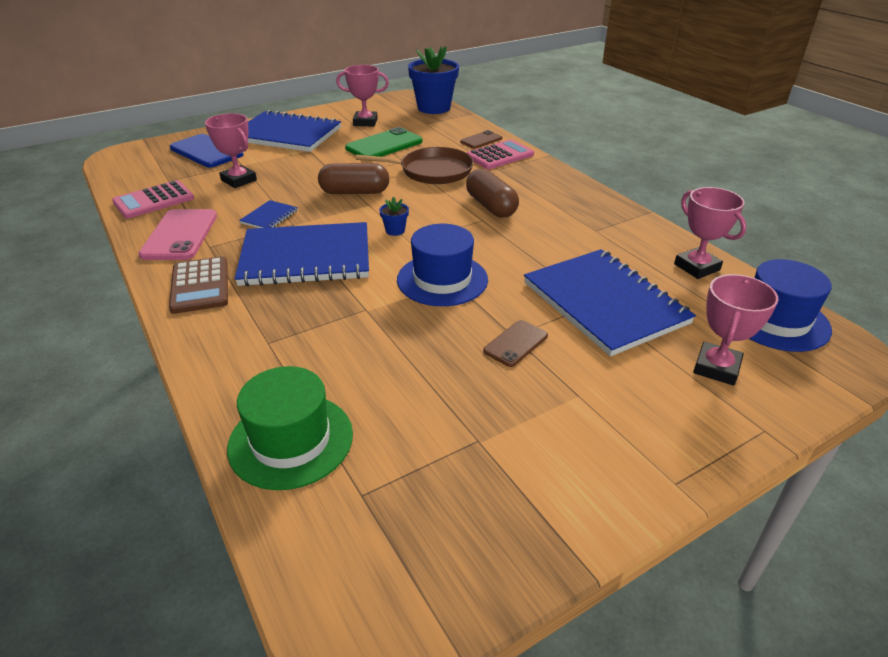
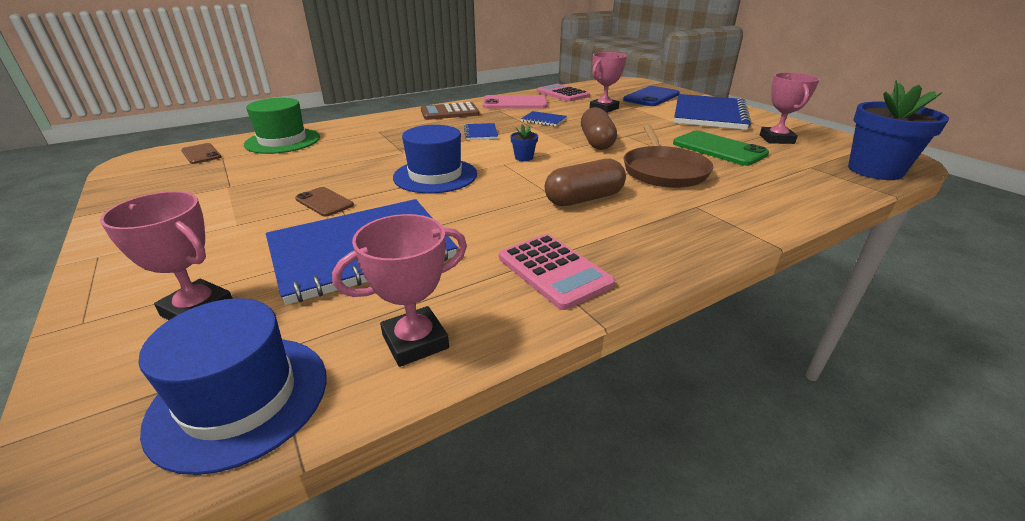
camera: 90 degrees right, 5 degrees down
blue notebook [235,222,369,286] -> blue notebook [464,123,498,140], size x0.42
brown phone [460,130,502,149] -> brown phone moved to [181,143,221,164]
pink calculator [466,139,534,169] -> pink calculator moved to [499,234,615,310]

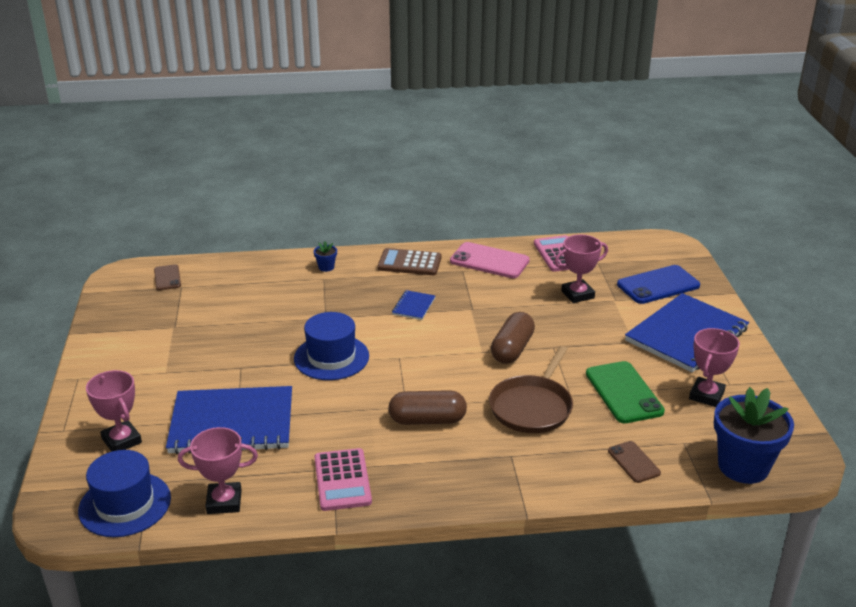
camera: 25 degrees right, 0 degrees up
green hat [244,98,320,154] -> none
brown phone [295,187,354,217] -> brown phone moved to [608,441,661,483]
blue flower pot [510,124,538,161] -> blue flower pot moved to [314,241,337,272]
blue notebook [521,111,567,126] -> none

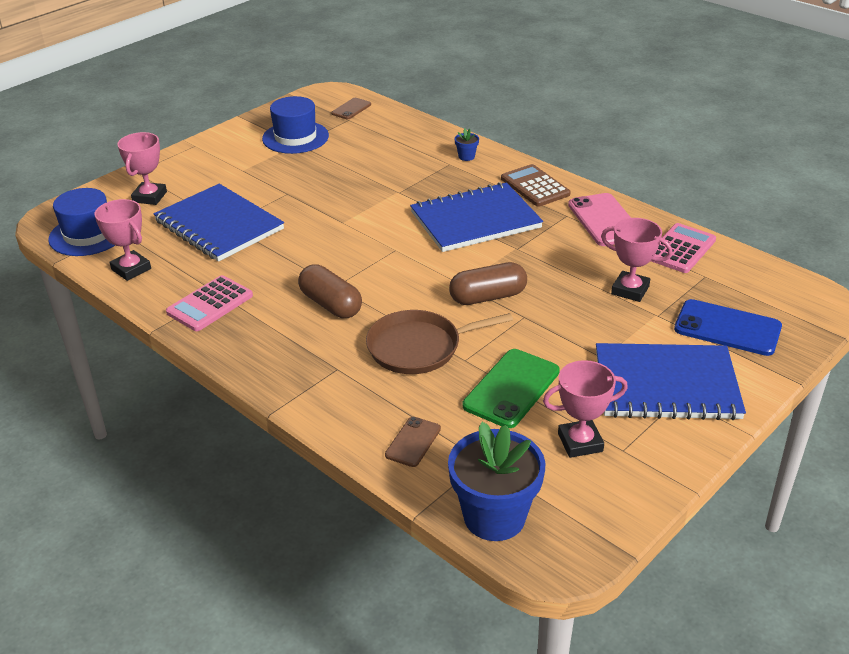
camera: 50 degrees right, 5 degrees up
blue hat [294,312,369,380] -> blue hat moved to [262,96,329,154]
blue notebook [392,290,435,320] -> blue notebook [410,182,543,252], size x2.37

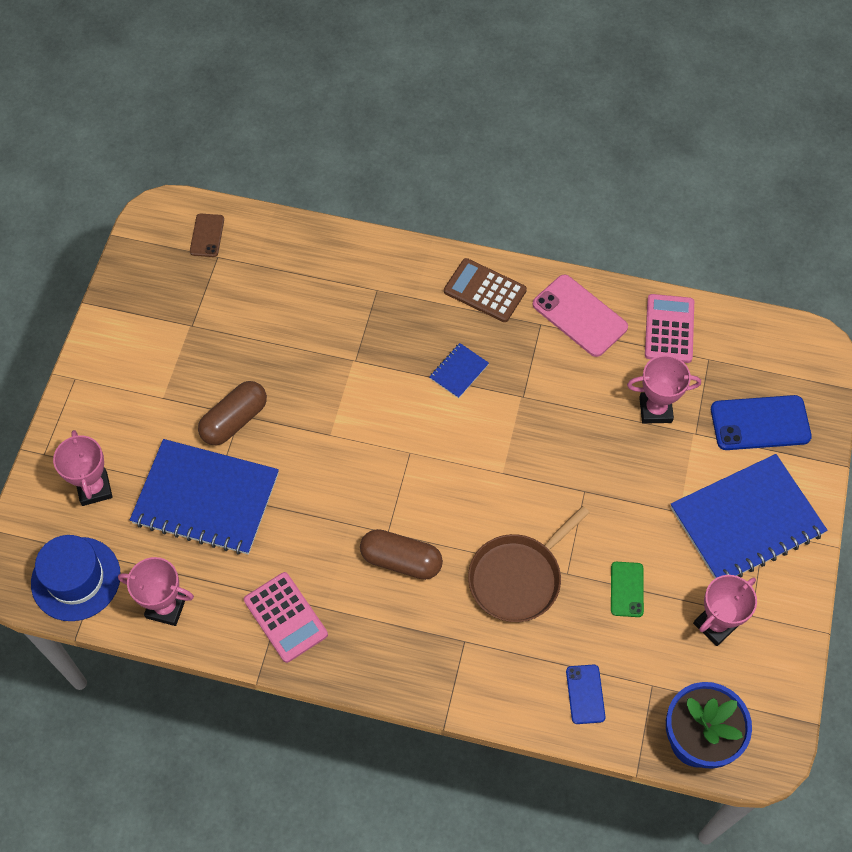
camera: 30 degrees left, 25 degrees up
pink calculator [166,275,253,331] -> pink calculator turned 45 degrees counterclockwise [244,572,328,663]
blue hat [262,96,329,154] -> none
brown phone [385,417,441,467] -> blue phone [566,665,605,724]
blue notebook [410,182,543,252] -> blue notebook [429,343,489,398], size x0.42
brown capsule [449,262,527,305] -> brown capsule moved to [198,381,267,445]
blue flower pot [454,129,479,161] -> none
green phone [463,349,560,428] -> green phone [611,562,644,617], size x0.57

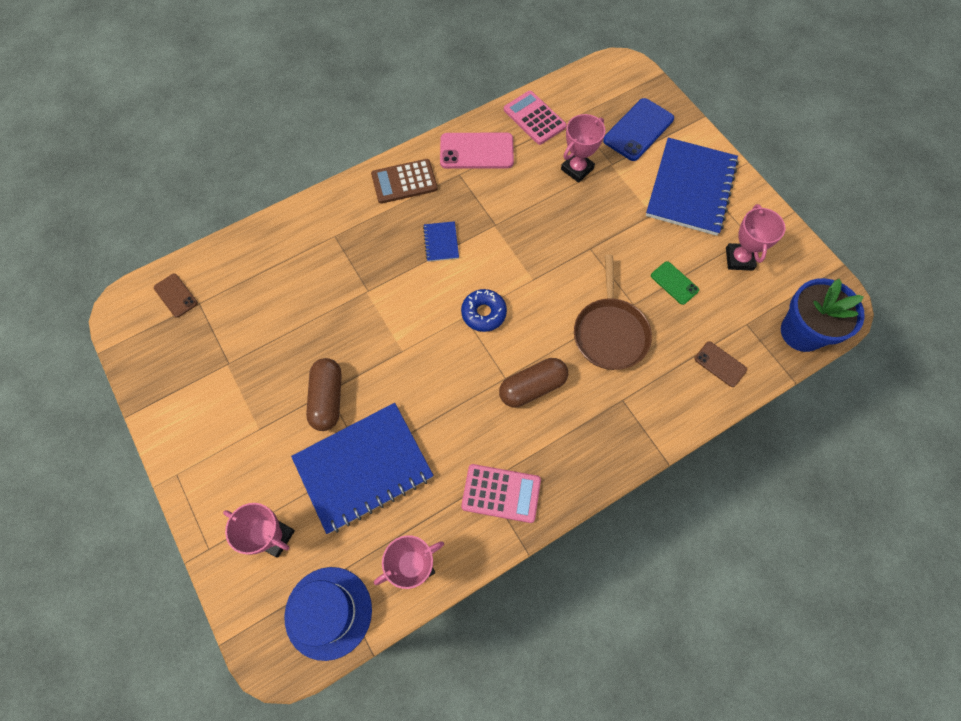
camera: 45 degrees left, 5 degrees up
blue phone [566,665,605,724] -> brown phone [694,341,747,387]
none -> blue donut [461,289,507,332]

